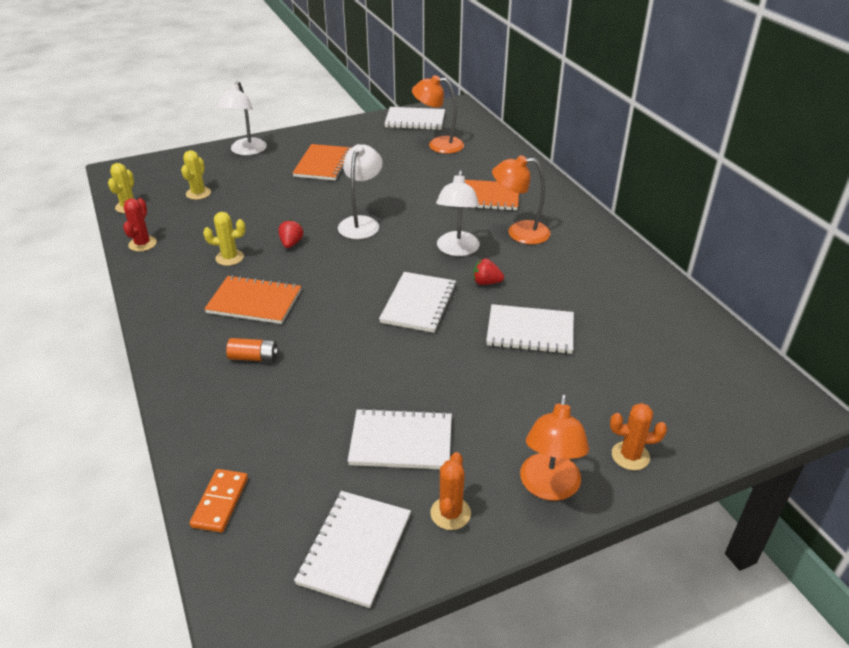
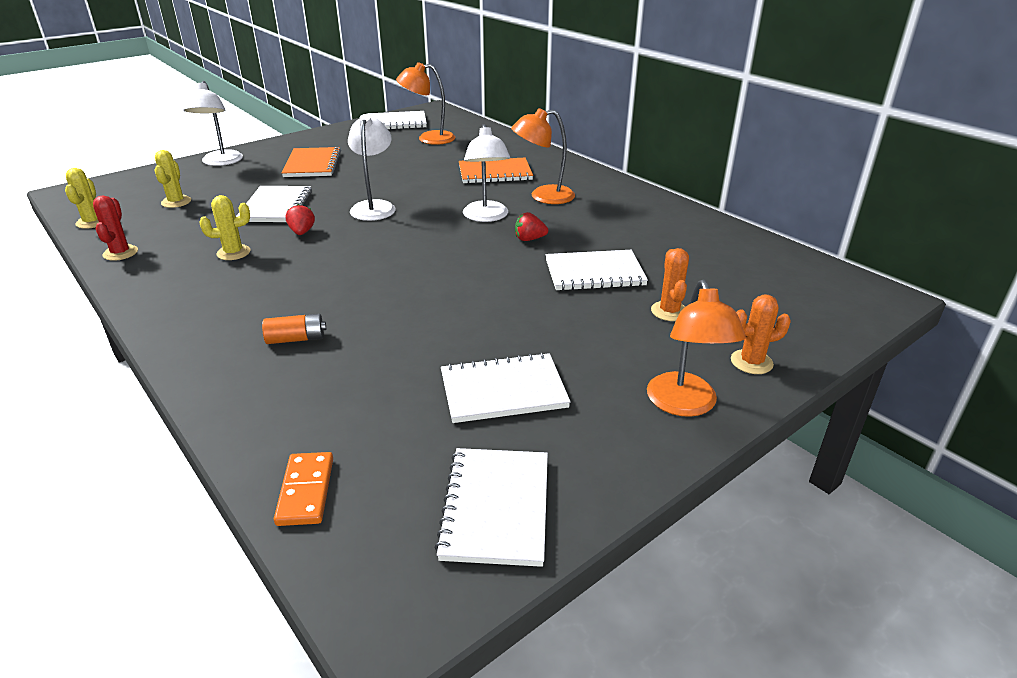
camera: 15 degrees left, 5 degrees down
orange notebook [204,275,301,324] -> none
white notebook [379,272,457,333] -> white notebook moved to [236,186,312,222]
orange cactus [430,452,471,530] -> orange cactus moved to [651,248,689,321]

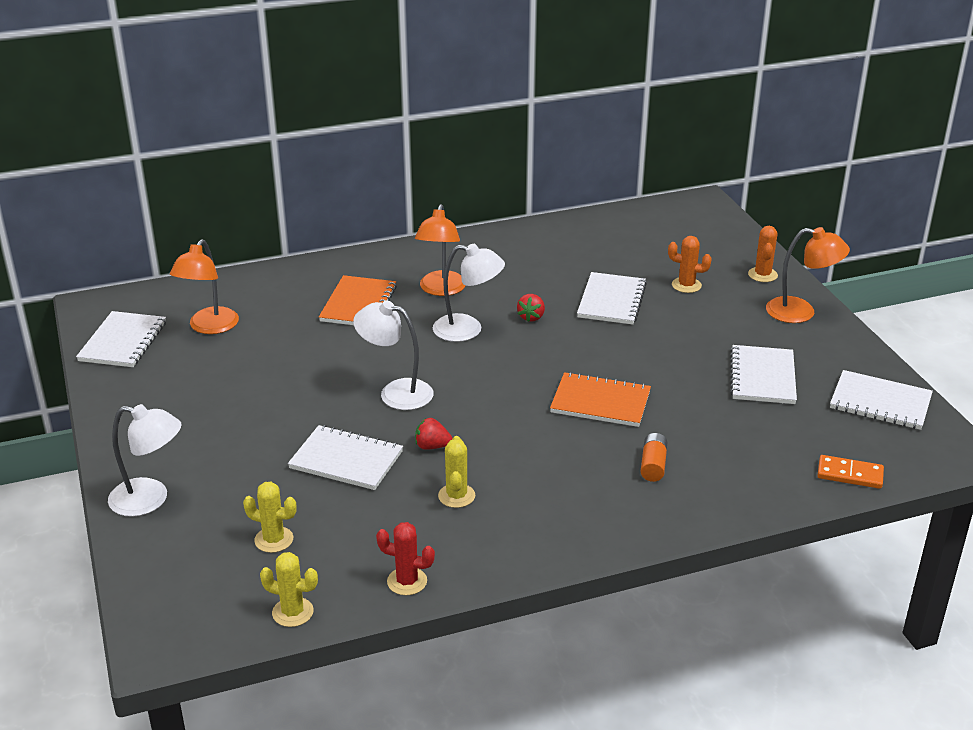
camera: 70 degrees left, 0 degrees up
orange notebook [282,147,341,177] -> orange notebook moved to [550,372,651,427]

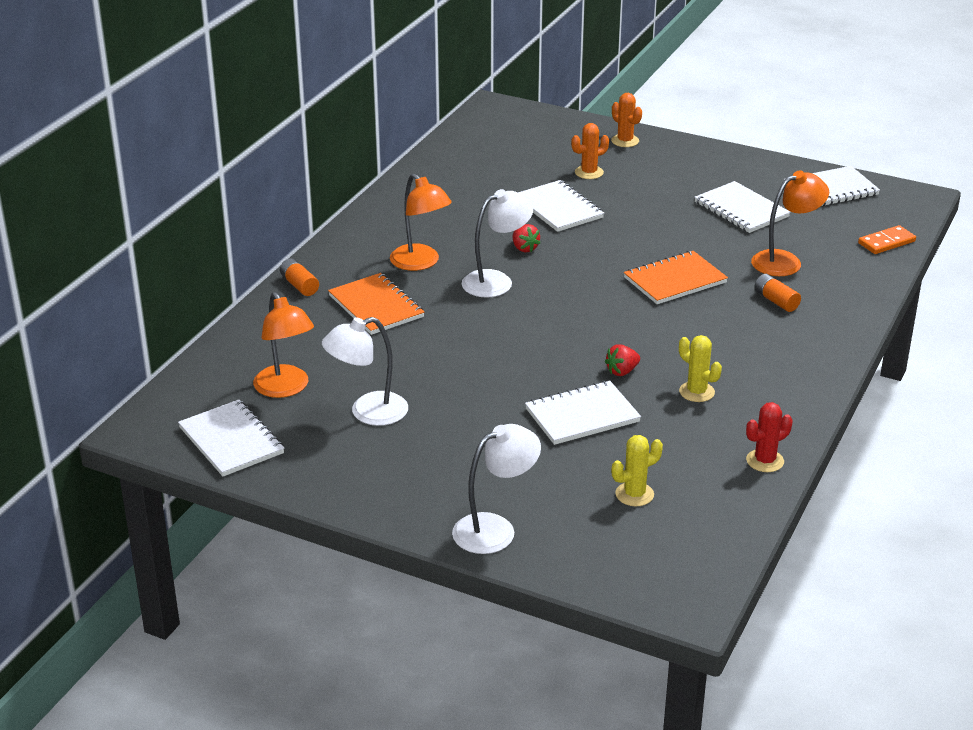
camera: 45 degrees left, 0 degrees up
yellow cactus [260,552,318,627] -> none
white lamp [353,301,433,410] -> white lamp moved to [322,317,408,426]
orange lamp [766,227,850,323] -> orange lamp moved to [751,171,829,276]
none -> orange battery [280,258,319,296]

